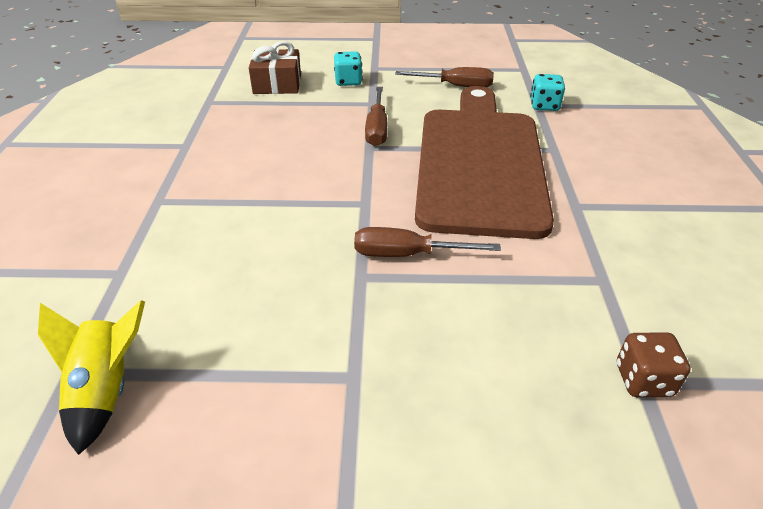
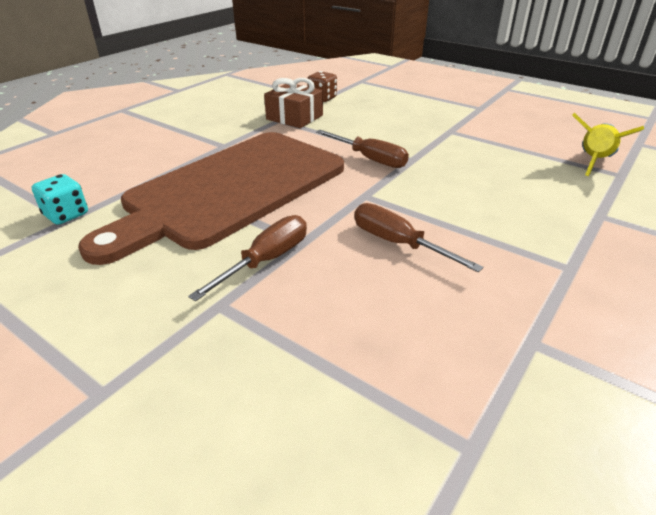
camera: 145 degrees left, 5 degrees down
brown gift [249,41,301,94] -> brown gift moved to [264,78,323,128]
turquoise dice [334,51,363,86] -> none
brown screwdriver [395,67,494,87] -> brown screwdriver moved to [354,203,483,272]

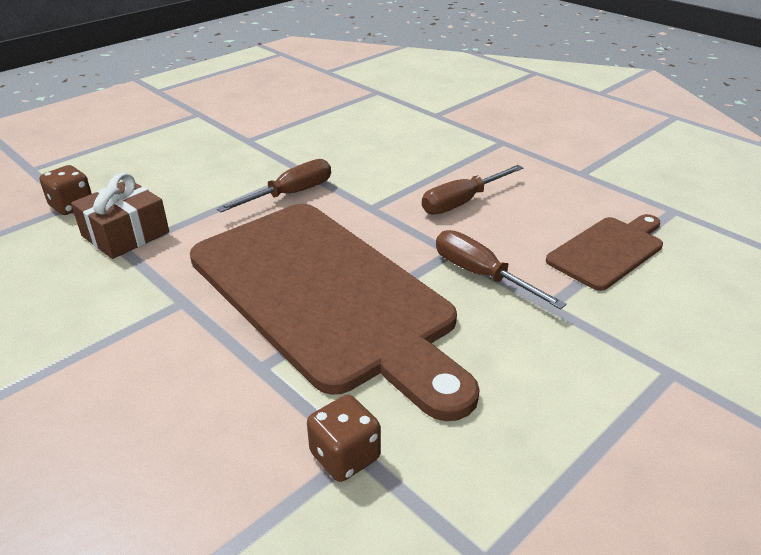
camera: 80 degrees left, 0 degrees up
turquoise dice [32,174,88,225] -> brown dice [307,395,381,482]
yellow rocket [572,112,644,176] -> none
none -> brown cutting board [546,214,663,291]

